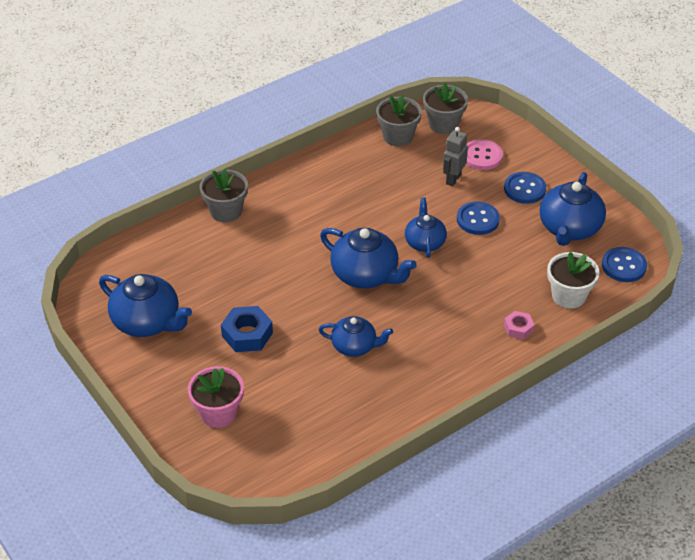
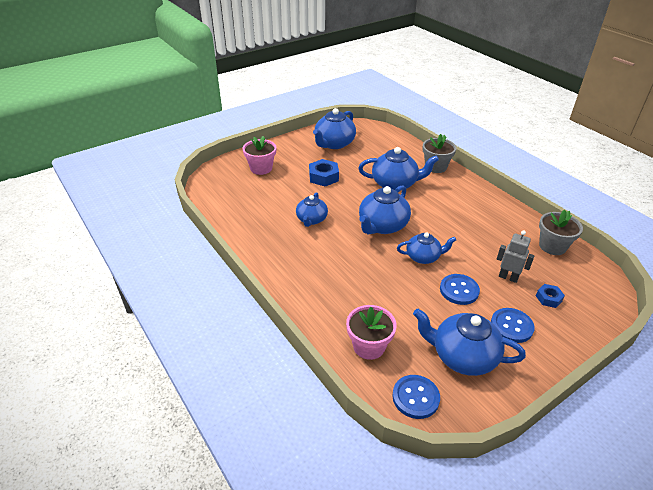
camera: 90 degrees right, 5 degrees down
grey flower pot [423,83,468,134] -> none
pink button [466,140,503,170] -> blue nut [536,284,565,308]
pink nut [504,311,534,339] -> none
white flower pot [547,252,599,309] -> pink flower pot [346,305,397,360]
none -> blue teapot [358,147,439,190]

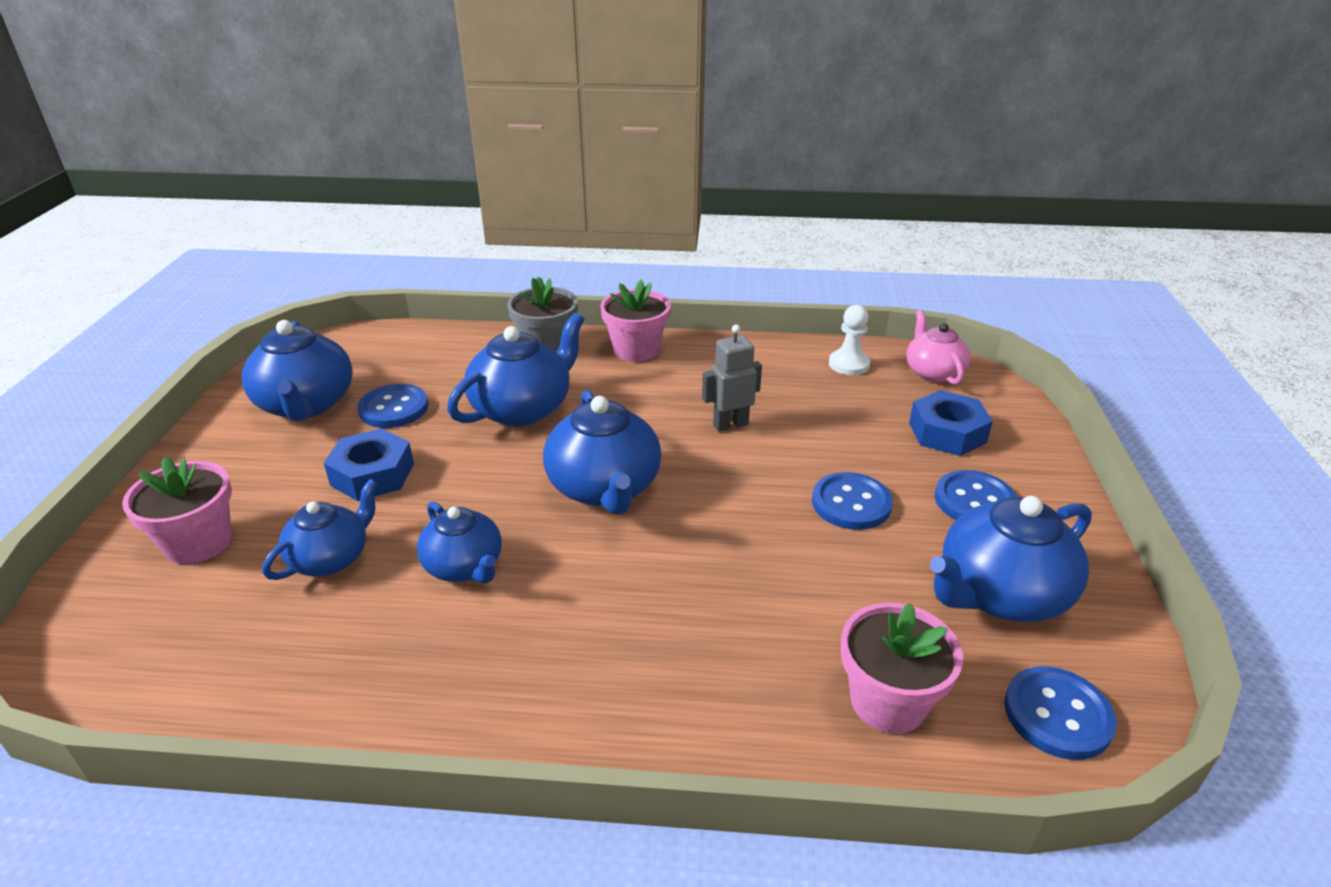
camera: 50 degrees left, 5 degrees down
blue teapot [397,233,456,264] -> blue teapot moved to [262,479,378,580]
grey robot [497,230,535,283] -> grey robot moved to [702,325,762,432]
blue nut [536,284,565,308] -> blue nut [909,390,993,456], size x1.68
grey flower pot [539,210,583,255] -> white pawn [829,305,870,375]
none -> blue button [357,384,428,428]
none -> pink flower pot [600,279,671,362]
none -> pink teapot [906,310,971,385]

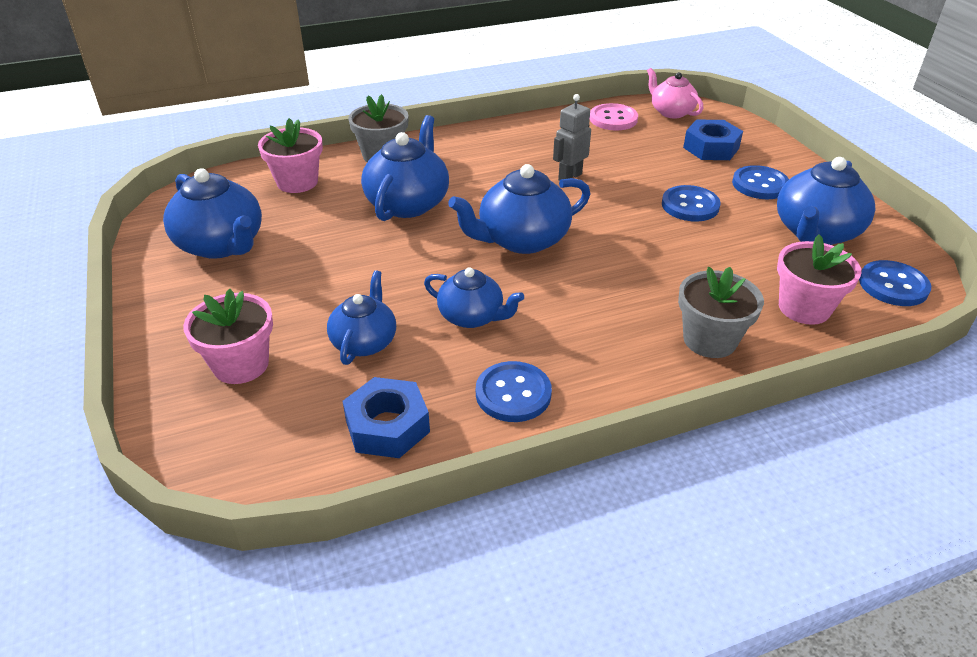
camera: 25 degrees left, 5 degrees up
blue nut [324,428,414,501] -> blue nut moved to [342,377,430,458]
blue button [357,384,428,428] -> blue button moved to [476,361,552,422]
blue teapot [543,390,661,515] -> blue teapot turned 105 degrees clockwise [448,164,590,254]
pink flower pot [600,279,671,362] -> pink flower pot moved to [258,118,323,193]
white pawn [829,305,870,375] -> pink button [590,103,638,130]
none -> grey flower pot [678,267,764,358]

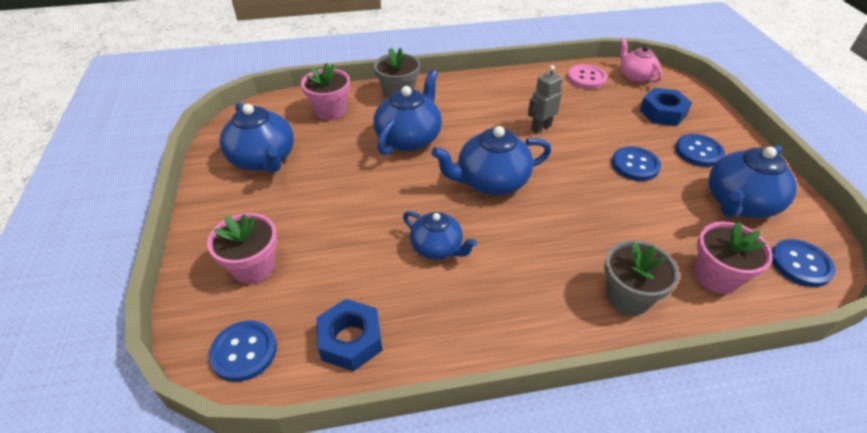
camera: 10 degrees right, 5 degrees up
blue teapot [327,270,396,365] -> none
blue button [476,361,552,422] -> blue button moved to [209,321,277,382]

